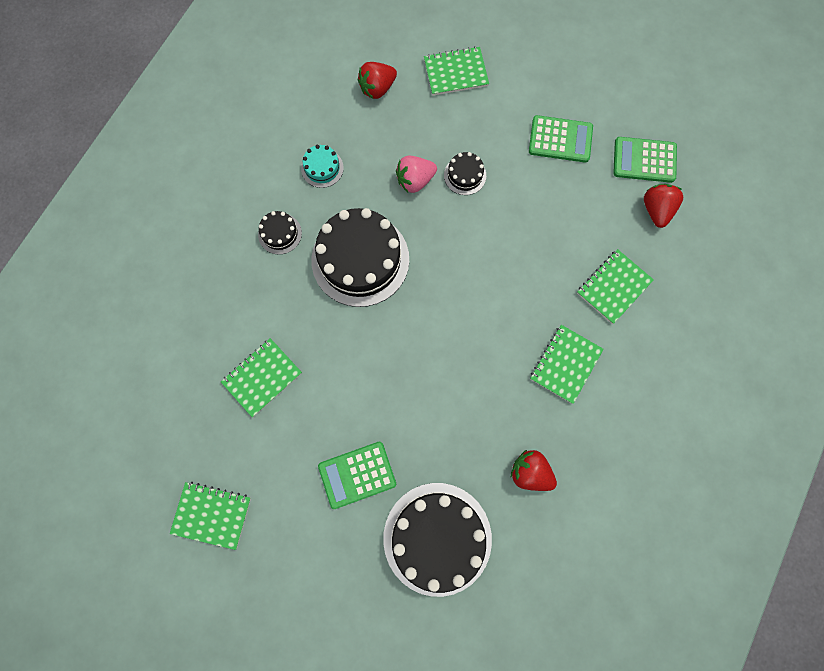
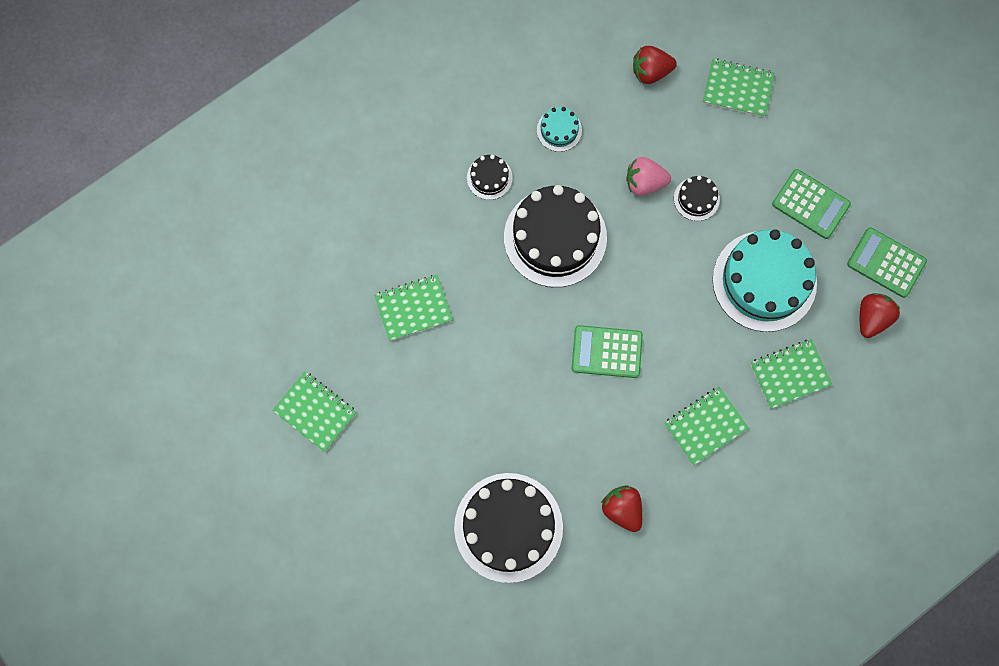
camera: 25 degrees right, 0 degrees up
green calculator [318,442,396,509] -> green calculator moved to [572,325,643,378]
none -> turquoise cake [713,229,817,332]

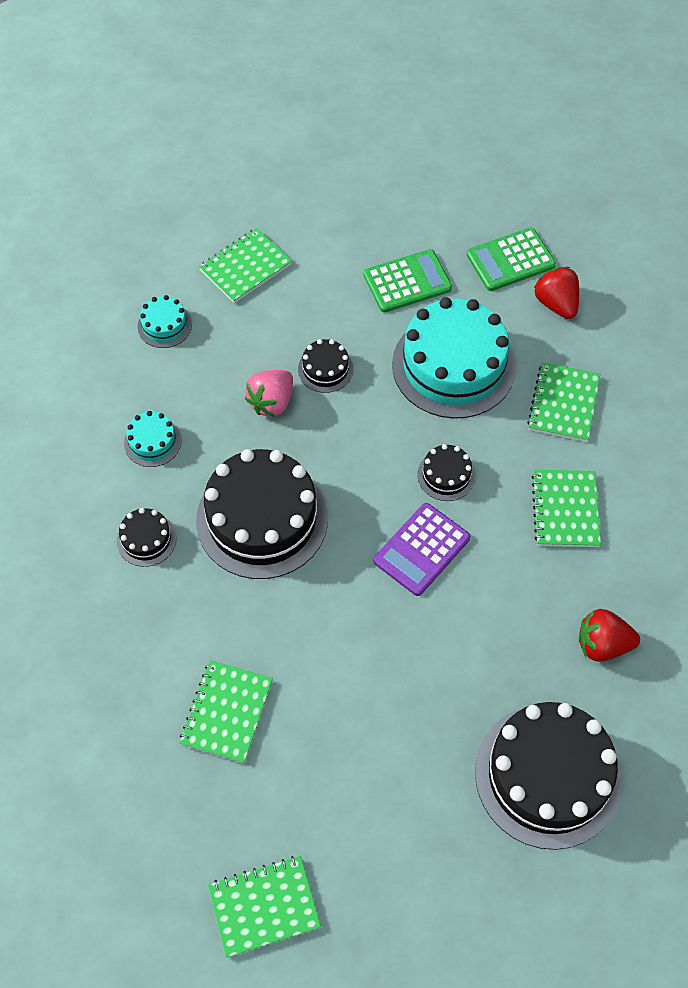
camera: 55 degrees left, 15 degrees down
green calculator [572,325,643,378] -> purple calculator [373,503,470,596]
red strawberry [633,46,677,84] -> turquoise cake [137,295,192,348]
none -> black cake [417,444,475,501]

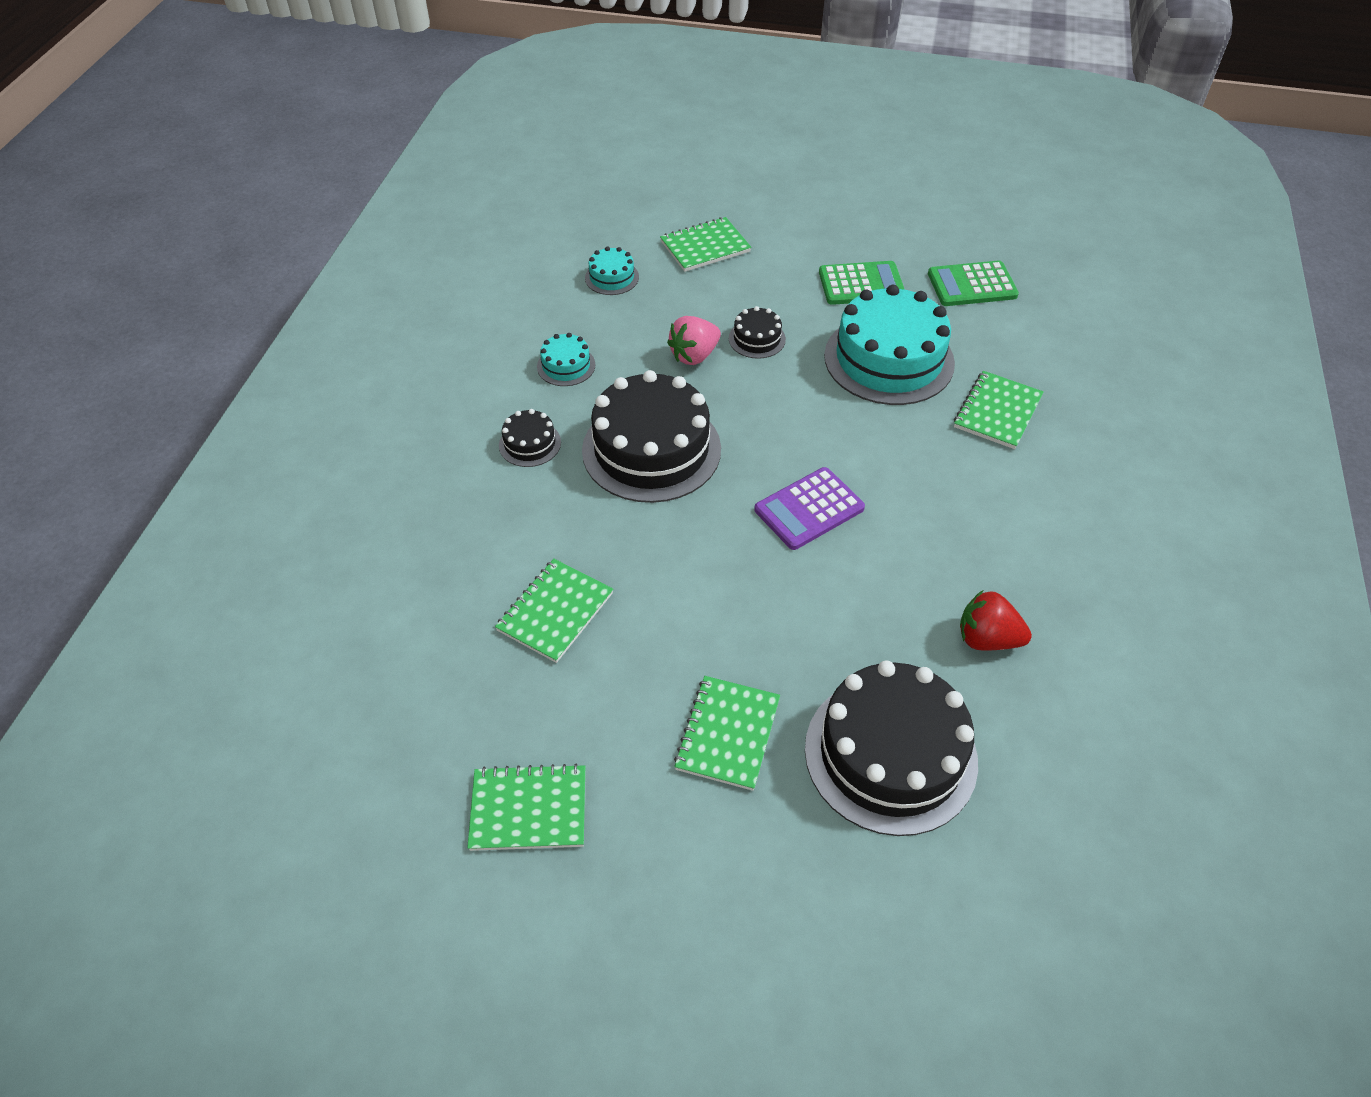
camera: 15 degrees right, 10 degrees down
black cake [417,444,475,501] -> none
green notebook [531,470,601,547] -> green notebook moved to [674,676,780,791]
red strawberry [534,267,579,319] -> none

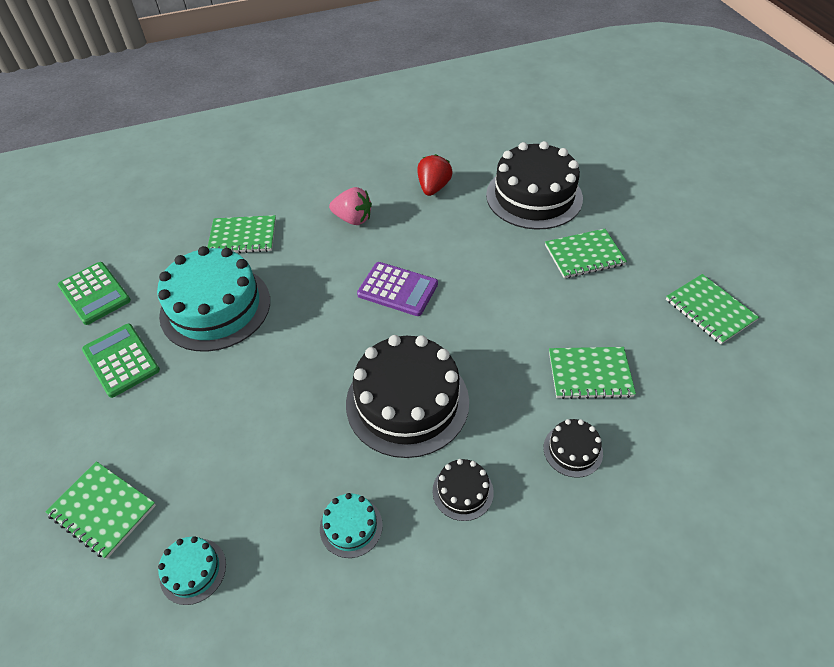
camera: 120 degrees left, 0 degrees up
pink strawberry [667,316,721,365] -> pink strawberry moved to [329,187,372,225]
black cake [729,306,786,359] -> black cake moved to [543,419,603,478]
red strawberry [960,590,1032,651] -> red strawberry turned 150 degrees counterclockwise [417,154,453,196]

